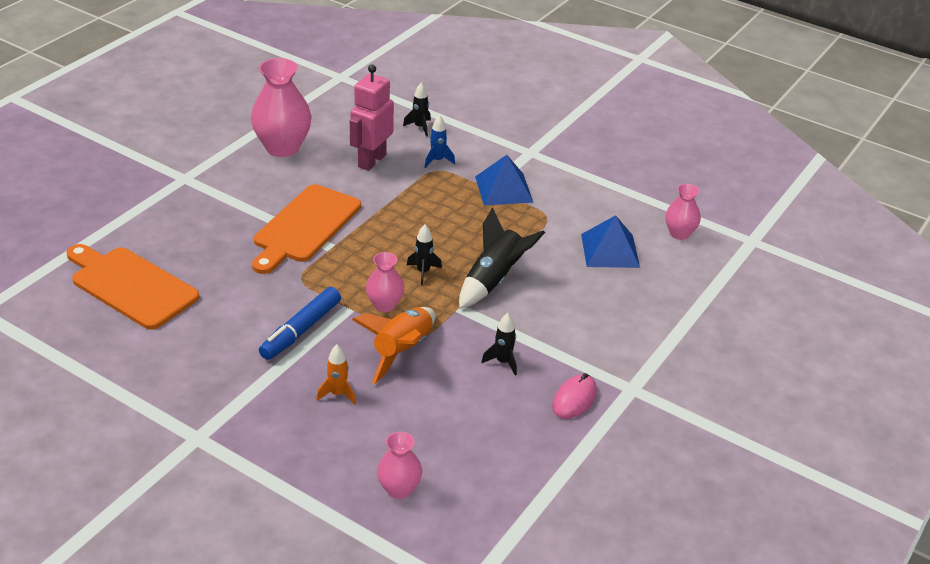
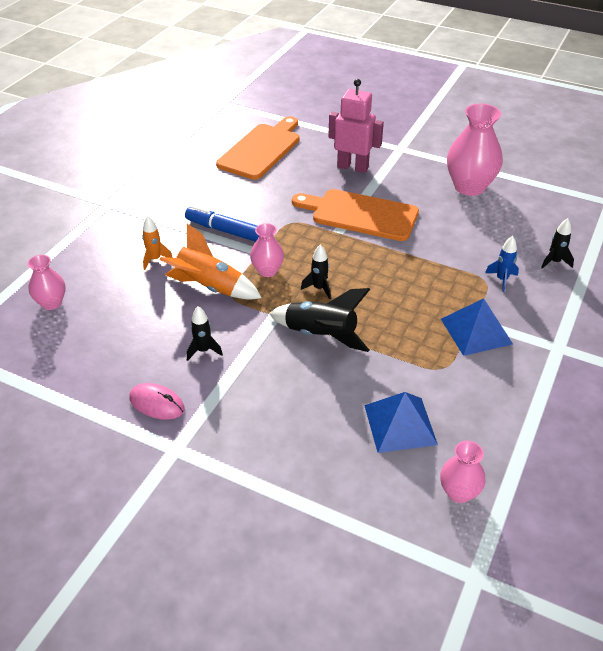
camera: 85 degrees right, 5 degrees up
pink robot [350,65,394,171] -> pink robot moved to [328,79,384,173]

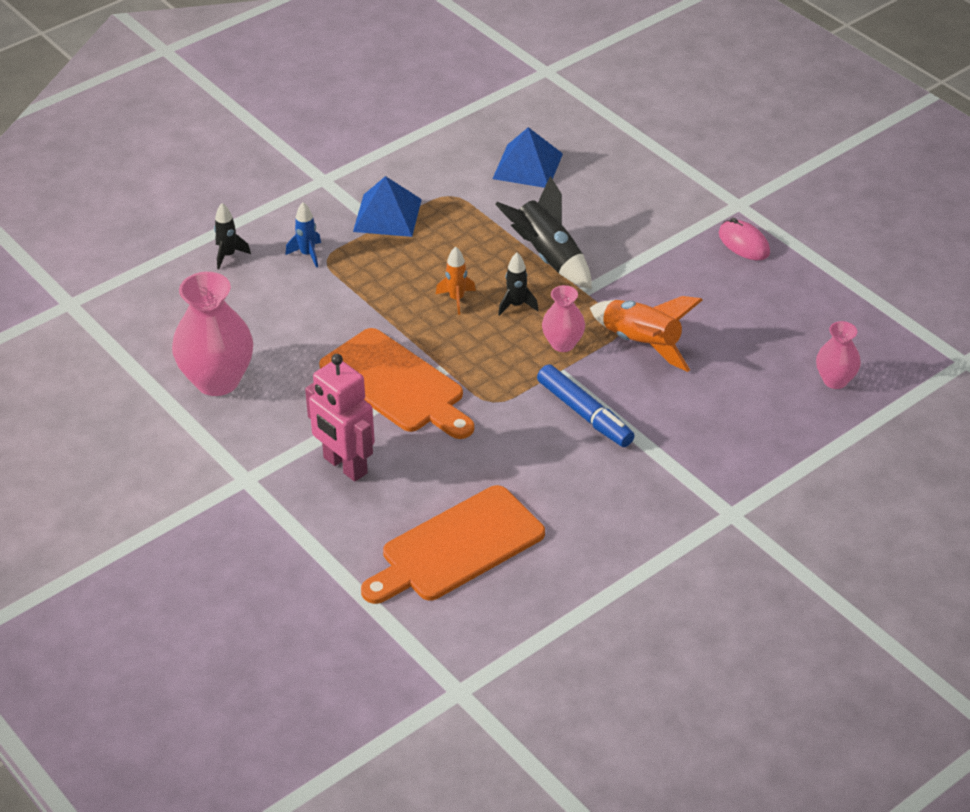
camera: 155 degrees left, 0 degrees up
orange rocket [142,216,173,270] -> orange rocket moved to [436,247,476,315]
black rocket [187,306,223,361] -> none
pink vase [440,441,486,503] -> none

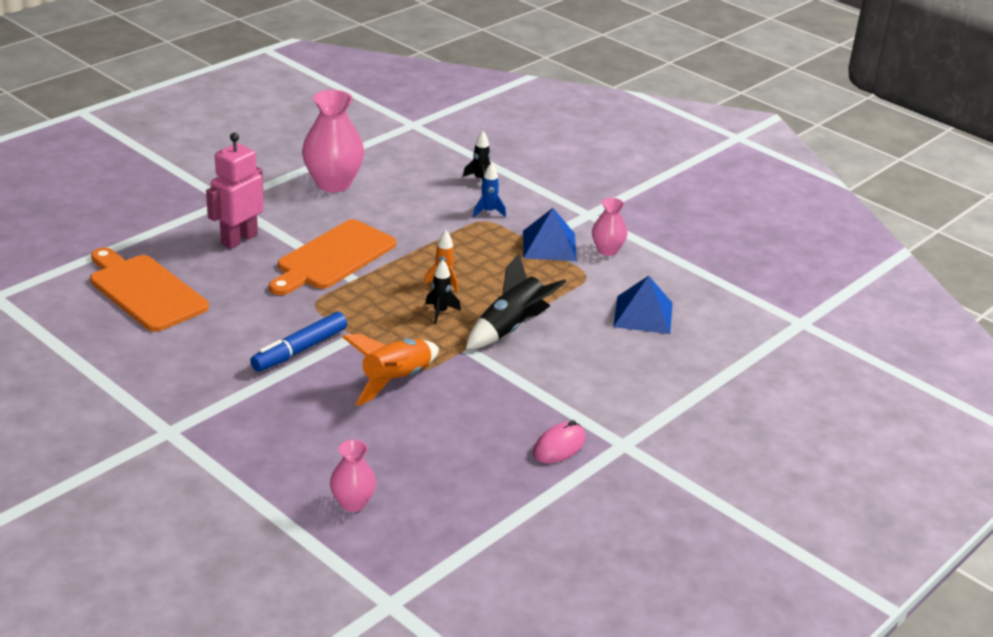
camera: 80 degrees right, 10 degrees down
pink vase [542,285,585,352] -> pink vase moved to [592,198,627,256]

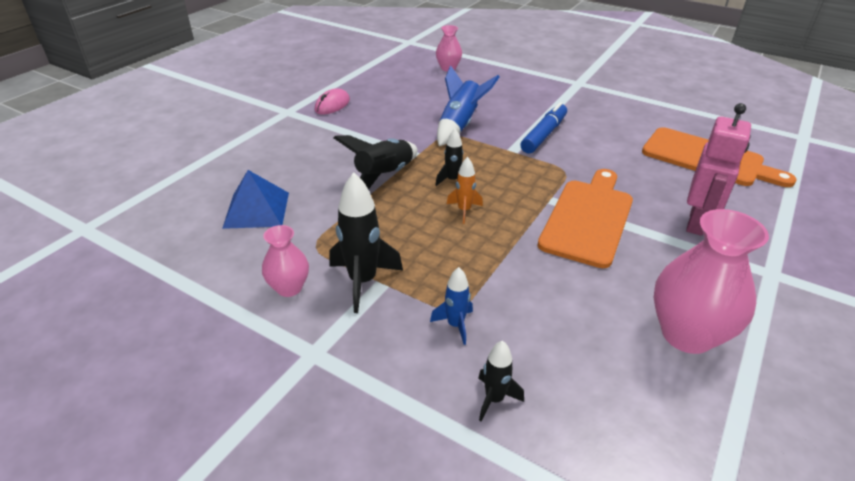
camera: 170 degrees right, 5 degrees up
orange rocket [342,334,439,406] -> blue rocket [437,65,500,146]
blue pyramid [523,208,577,261] -> black rocket [329,172,403,313]

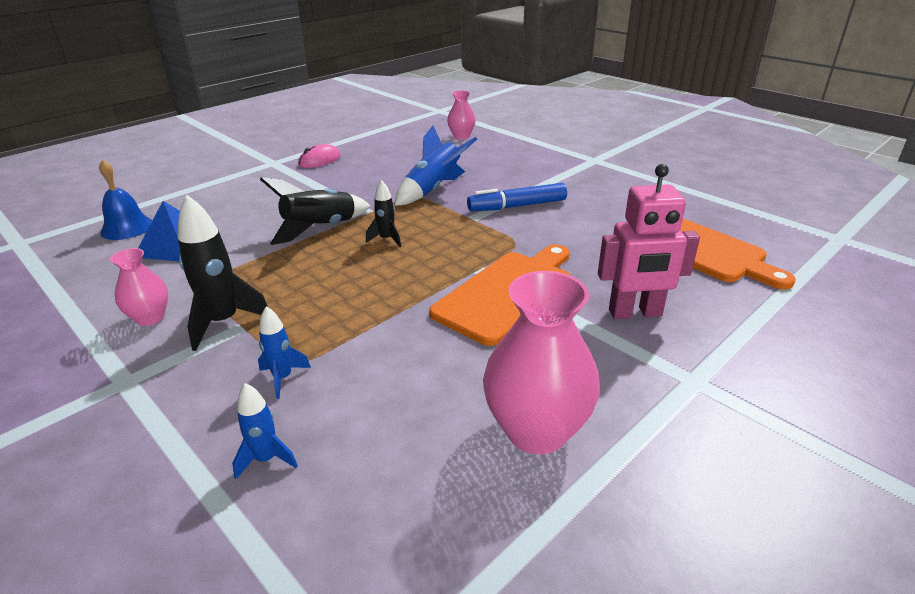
camera: 15 degrees right, 5 degrees down
orange rocket [447,157,483,224] -> none
black rocket [478,341,524,422] -> blue rocket [232,383,298,479]
blue marker [520,102,567,154] -> blue marker turned 150 degrees counterclockwise [467,183,567,211]
pink robot [686,103,751,236] -> pink robot turned 45 degrees clockwise [598,164,700,319]
none -> blue bell [99,159,152,240]

